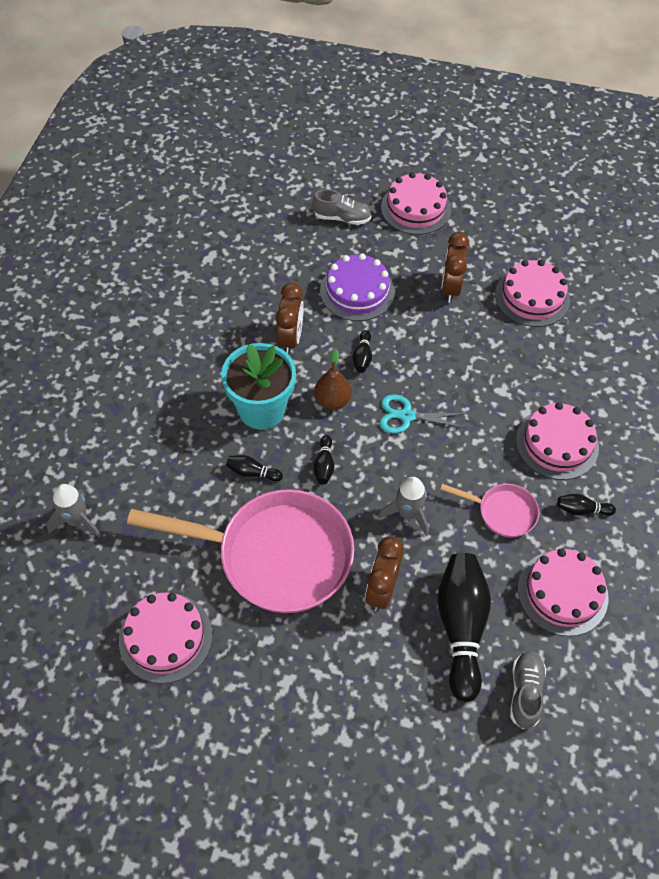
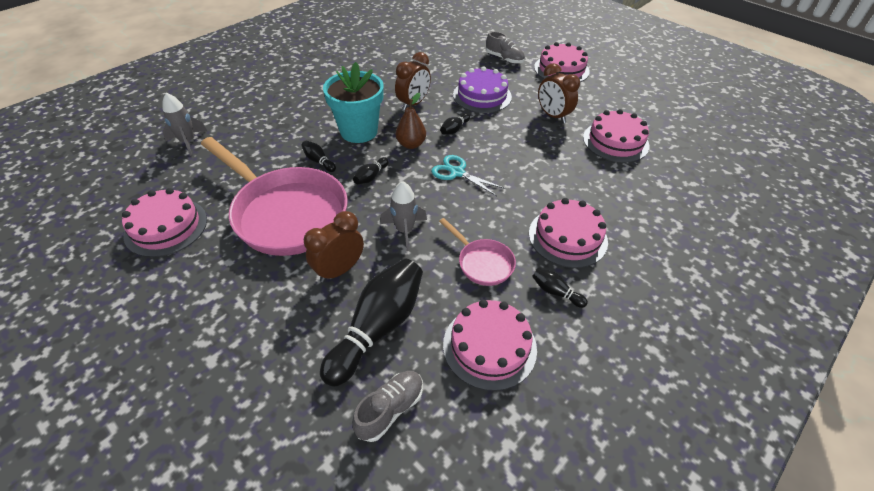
camera: 30 degrees right, 10 degrees down
brown clock [441,232,469,303] -> brown clock turned 75 degrees counterclockwise [538,63,580,123]

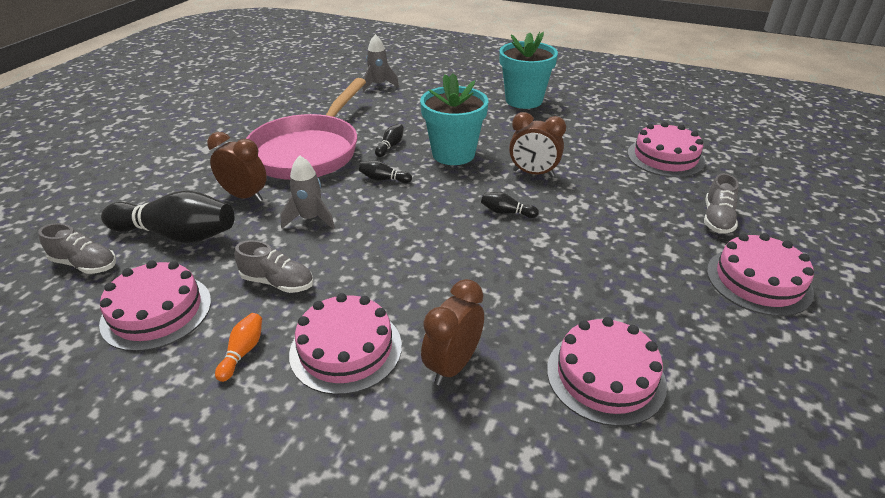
camera: 70 degrees right, 10 degrees down
pink cake [122,188,207,257] -> pink cake moved to [627,122,705,177]
brown pear [396,93,426,149] -> none
turquoise scissors [431,155,505,196] -> none
pink pan [439,218,516,286] -> grey shoe [235,240,314,293]
purple cake [453,66,512,113] -> none
black bowling pin [532,268,588,308] -> orange bowling pin [215,313,262,382]
brown clock [538,63,580,123] -> brown clock moved to [421,279,484,385]
none -> turquoise flower pot [499,32,558,109]

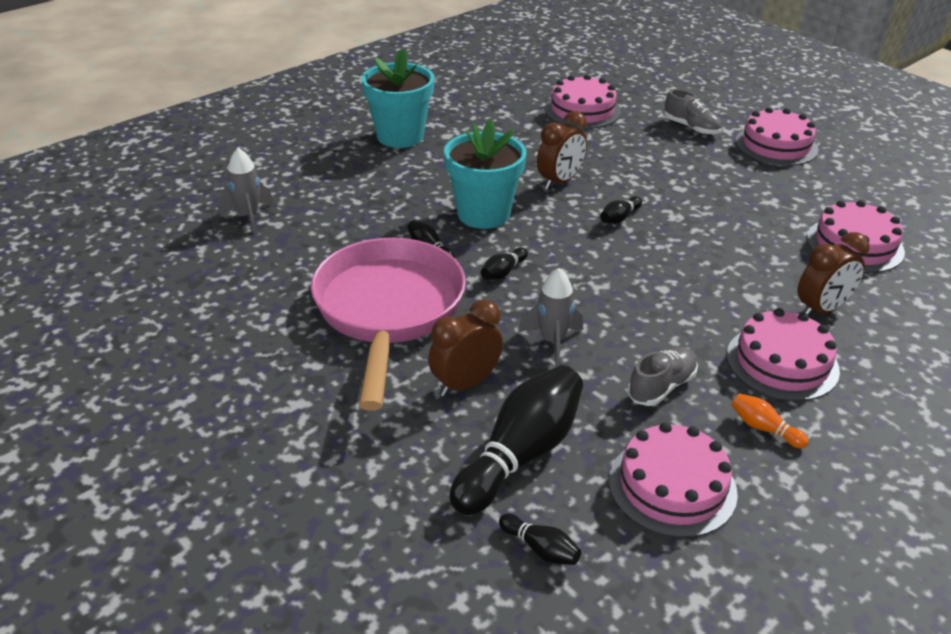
camera: 65 degrees left, 0 degrees up
grey shoe [38,223,116,274] -> black bowling pin [499,514,581,565]
pink pan [246,78,366,180] -> pink pan turned 135 degrees counterclockwise [311,238,466,411]
brown clock [421,279,484,385] -> brown clock turned 90 degrees counterclockwise [798,232,869,316]

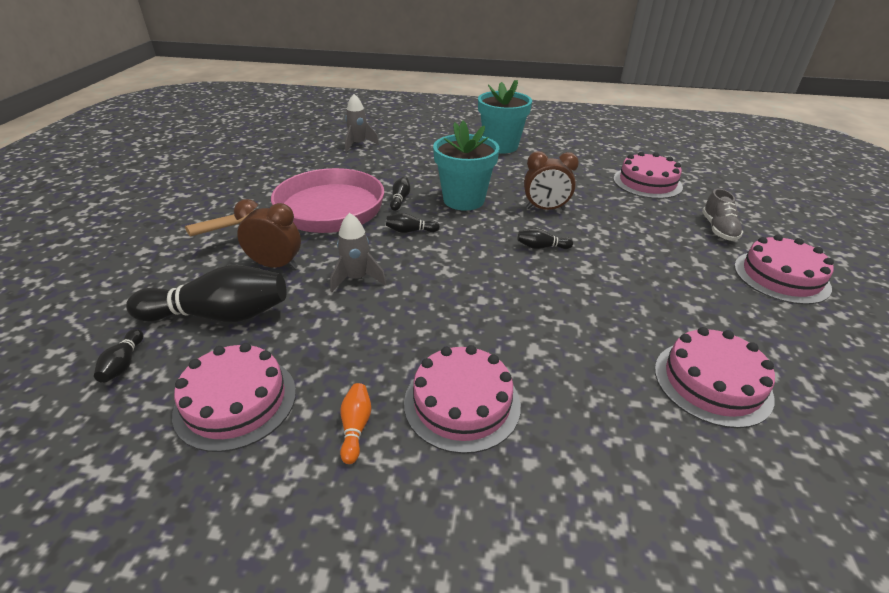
camera: 50 degrees right, 0 degrees up
grey shoe [628,347,698,406] -> none
brown clock [798,232,869,316] -> none

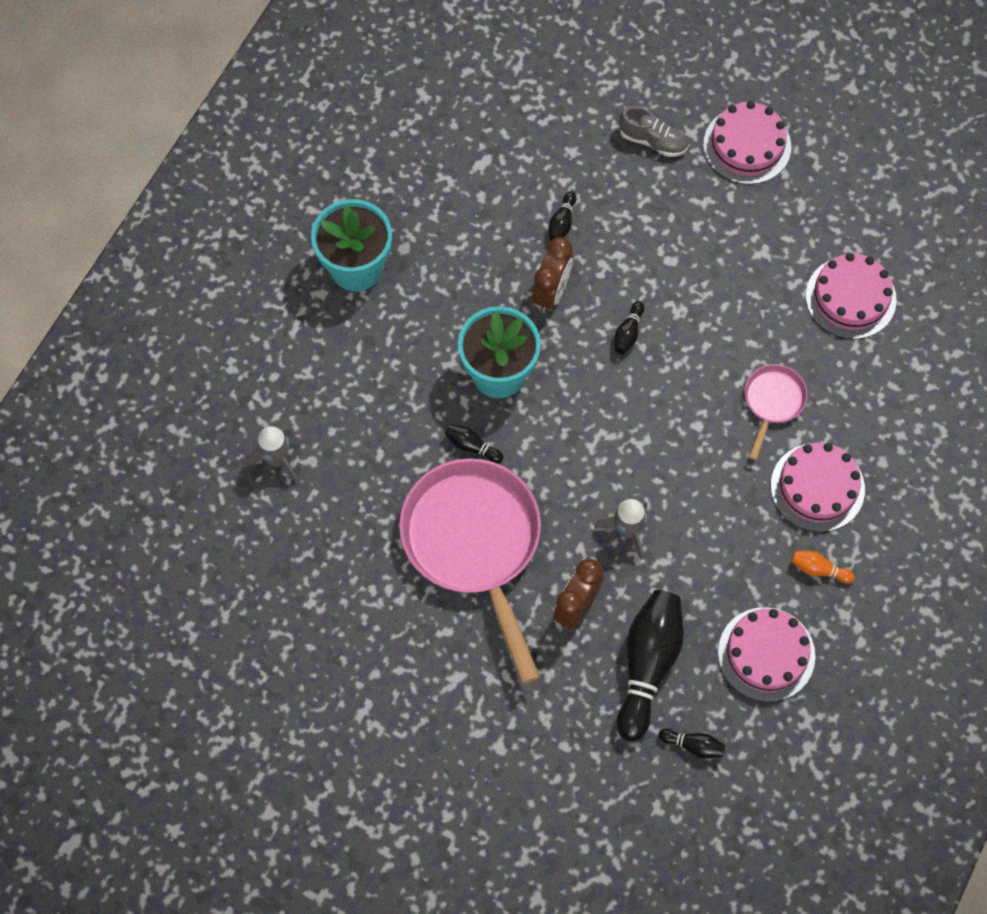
camera: 70 degrees left, 30 degrees up
black bowling pin [386,213,440,233] -> black bowling pin moved to [549,191,577,240]
pink cake [613,151,683,199] -> none
none -> pink pan [744,364,808,460]

